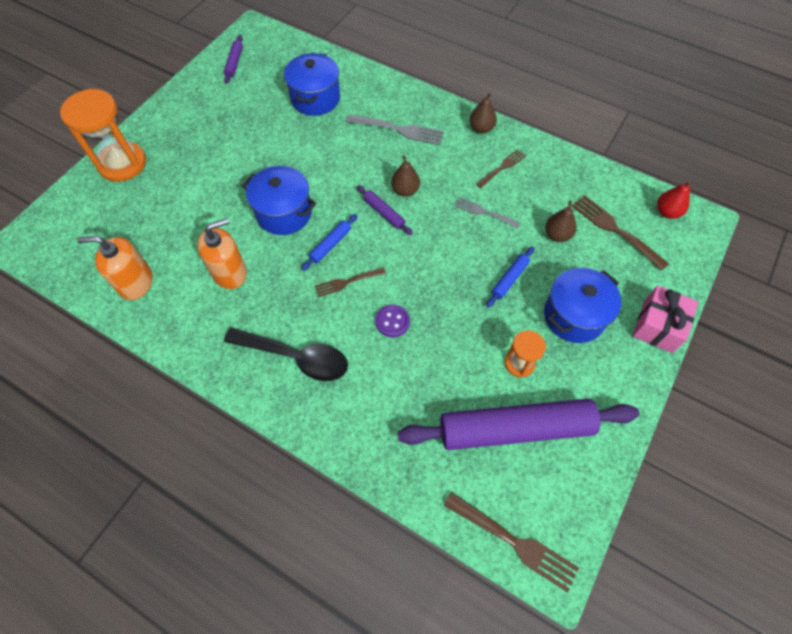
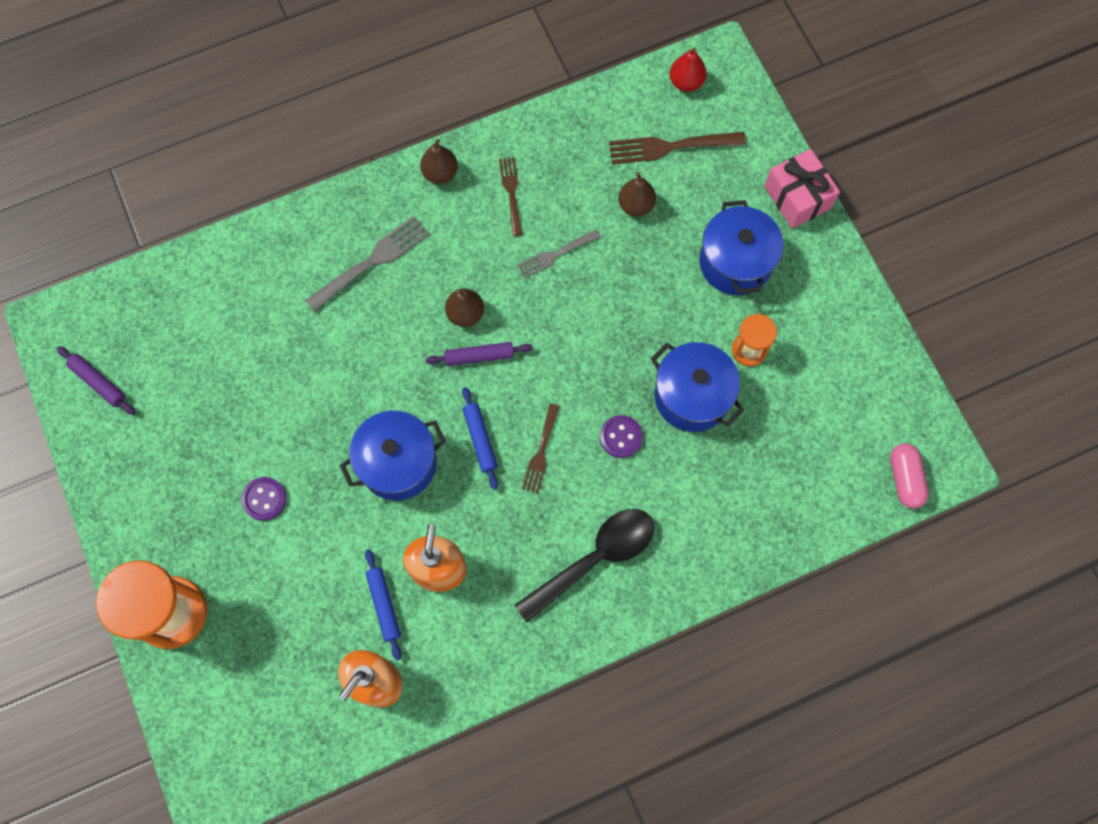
camera: 55 degrees left, 10 degrees up
blue pot [284,53,340,116] -> blue pot moved to [651,342,744,432]
purple rolling pin [398,399,639,450] -> none
brown fork [444,492,579,593] -> pink capsule [890,443,929,509]
blue rolling pin [486,247,534,308] -> blue rolling pin moved to [365,549,401,660]
none -> purple button [241,477,286,521]

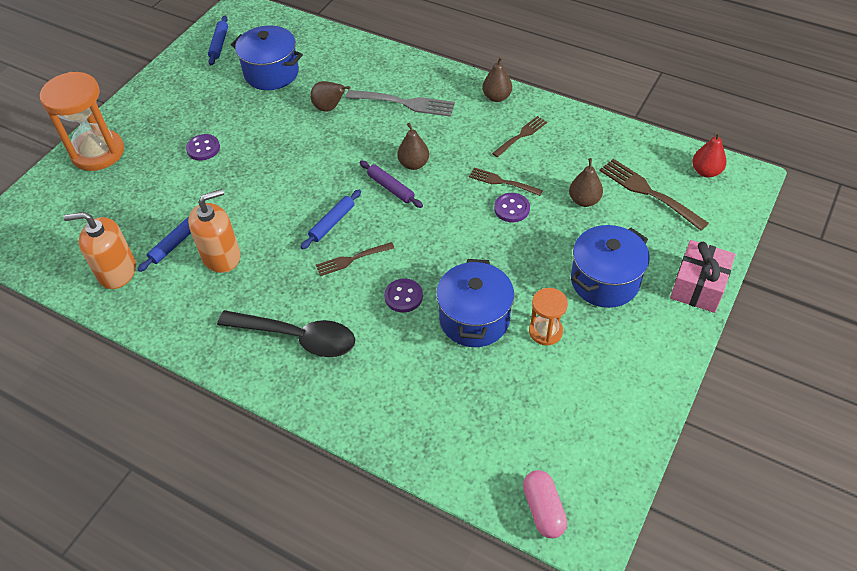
camera: 55 degrees right, 20 degrees down
purple rolling pin [57,346,135,415] -> blue rolling pin [208,16,228,65]
blue pot [340,411,446,501] -> blue pot moved to [231,25,303,90]
grey fork [517,230,601,278] -> brown fork [469,168,543,196]
pink capsule [890,443,929,509] -> pink capsule turned 60 degrees counterclockwise [523,470,567,538]
none -> brown pear [310,81,351,112]
none -> purple button [494,193,530,222]

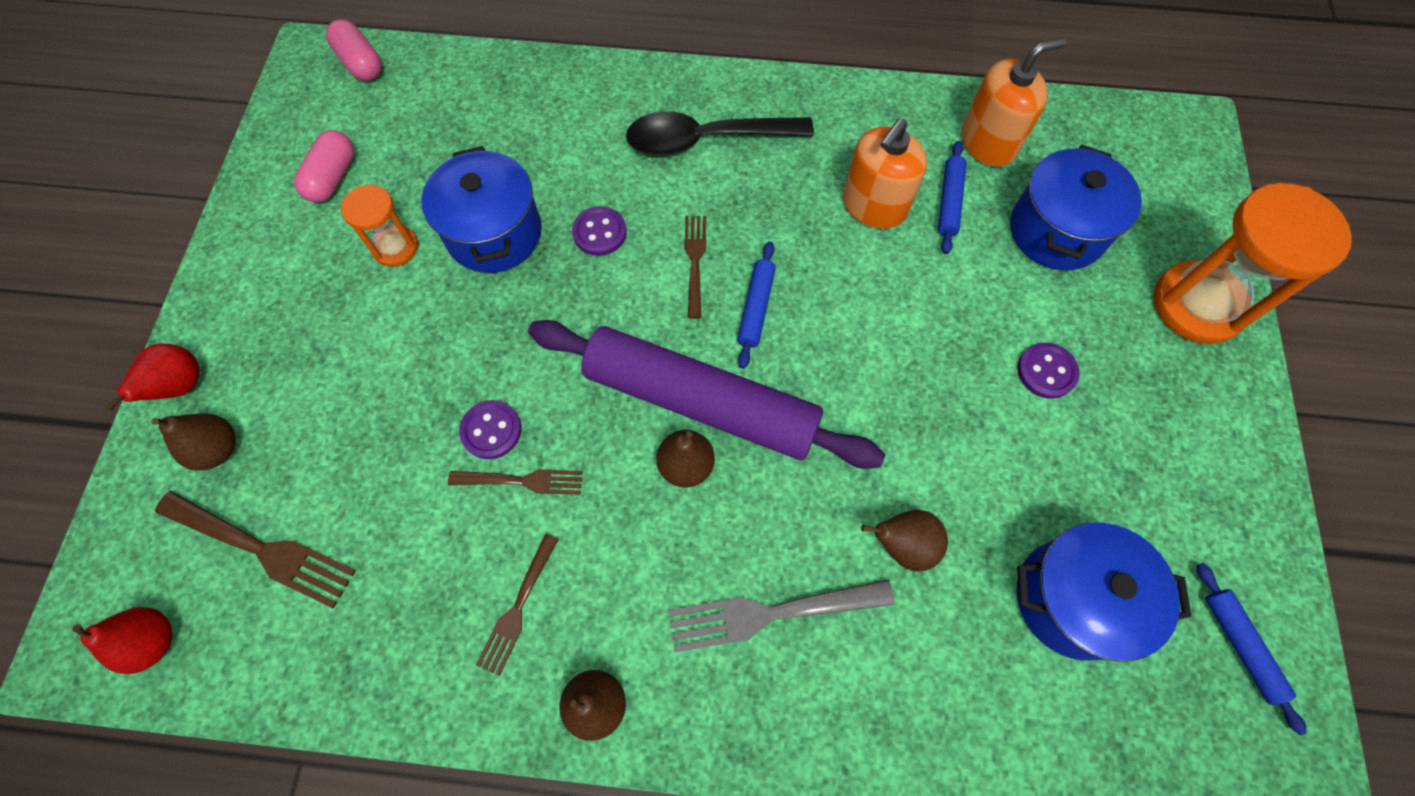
camera: 155 degrees right, 15 degrees up
brown fork [316,242,394,276] -> brown fork turned 45 degrees counterclockwise [685,216,706,319]
purple rolling pin [360,161,423,208] -> purple rolling pin [528,320,885,469], size x2.44
brown pear [569,158,603,207] -> brown pear moved to [151,413,236,471]
blue pot [571,225,650,308] -> blue pot moved to [1010,145,1142,271]
pink gift [670,240,736,313] -> red pear [105,343,199,411]
none -> pink capsule [294,130,354,203]

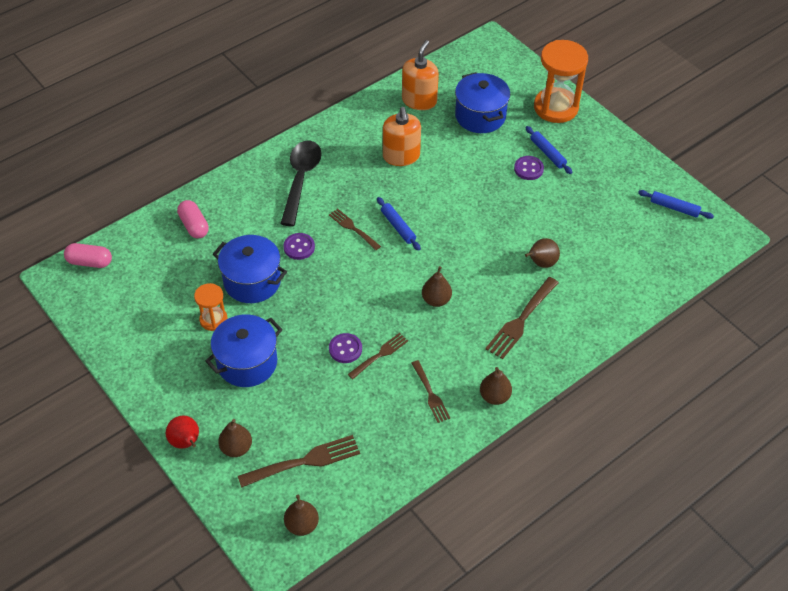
camera: 45 degrees left, 15 degrees down
red pear [72,607,172,674] -> brown pear [284,495,319,536]
pink capsule [294,130,354,203] -> pink capsule moved to [177,200,209,238]
purple rolling pin [528,320,885,469] -> none
black spoon [626,111,814,156] -> black spoon turned 150 degrees clockwise [281,141,322,226]
grey fork [668,580,895,652] -> brown fork [485,277,559,359]
blue rolling pin [938,141,967,254] -> blue rolling pin moved to [525,126,572,174]
blue pot [1017,522,1191,662] -> blue pot moved to [205,315,283,387]

